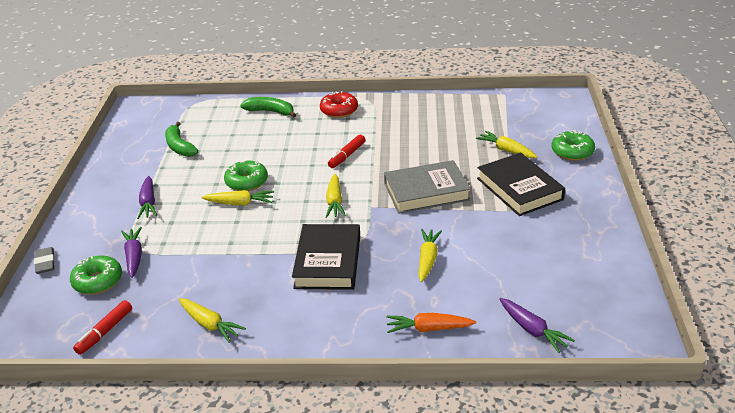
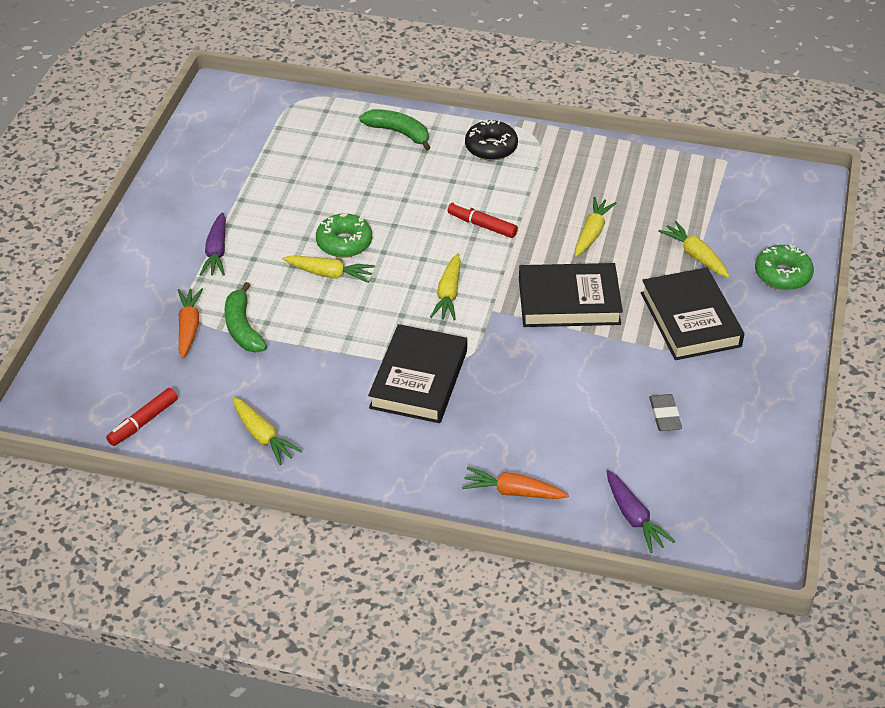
camera: 10 degrees right, 10 degrees up
grey eraser [34,247,55,274] -> grey eraser moved to [649,394,682,431]
green donut [70,255,122,294] -> none
purple carrot [121,227,142,278] -> orange carrot [178,288,203,358]
green banana [165,122,198,157] -> green banana moved to [224,282,267,352]
red donut [320,91,358,118] -> black donut [465,119,518,161]
red marker [328,135,365,168] -> red marker turned 75 degrees clockwise [448,202,518,238]
grey book [384,160,471,214] -> black book [519,263,623,327]
yellow carrot [418,229,442,282] -> yellow carrot moved to [575,197,617,257]

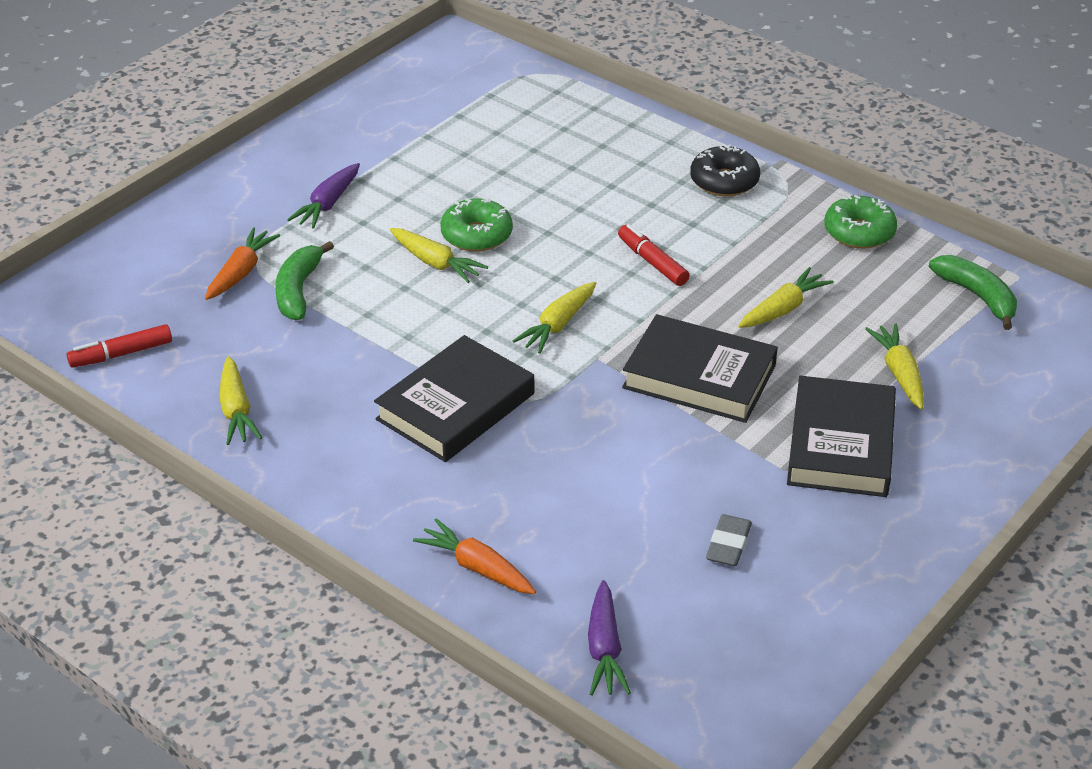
camera: 25 degrees right, 5 degrees down
green banana [359,109,431,150] -> green banana moved to [929,255,1017,330]
green donut [755,245,814,290] -> green donut moved to [824,195,897,249]

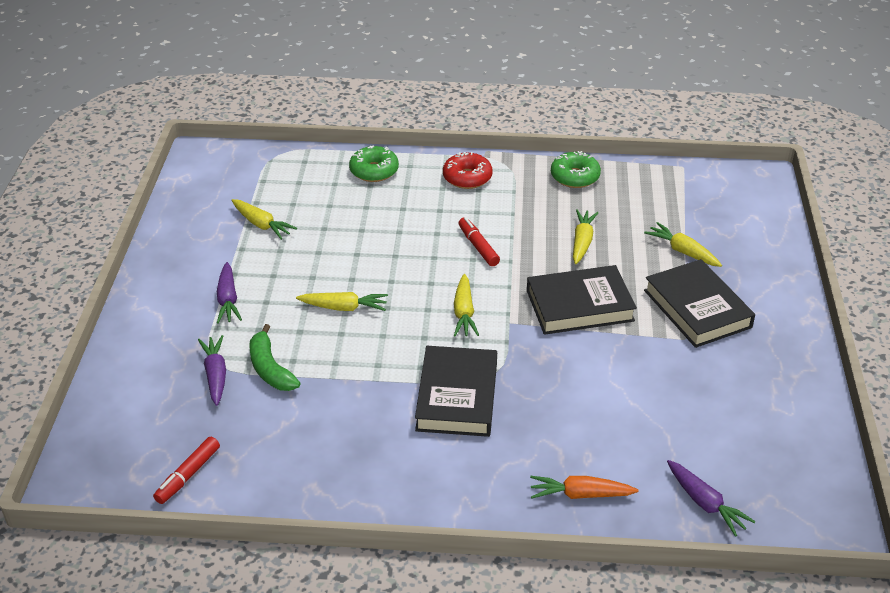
camera: 35 degrees left, 0 degrees up
orange carrot [205,227,280,300] -> purple carrot [198,335,226,406]
yellow carrot [219,356,262,445] -> yellow carrot moved to [231,199,297,240]
green donut [440,198,513,252] -> green donut moved to [349,146,399,182]
red marker [618,224,690,286] -> red marker turned 45 degrees clockwise [459,217,500,266]
black donut [690,145,760,197] -> red donut [443,152,493,189]
grey eraser [706,514,752,566] -> none
green banana [929,255,1017,330] -> none

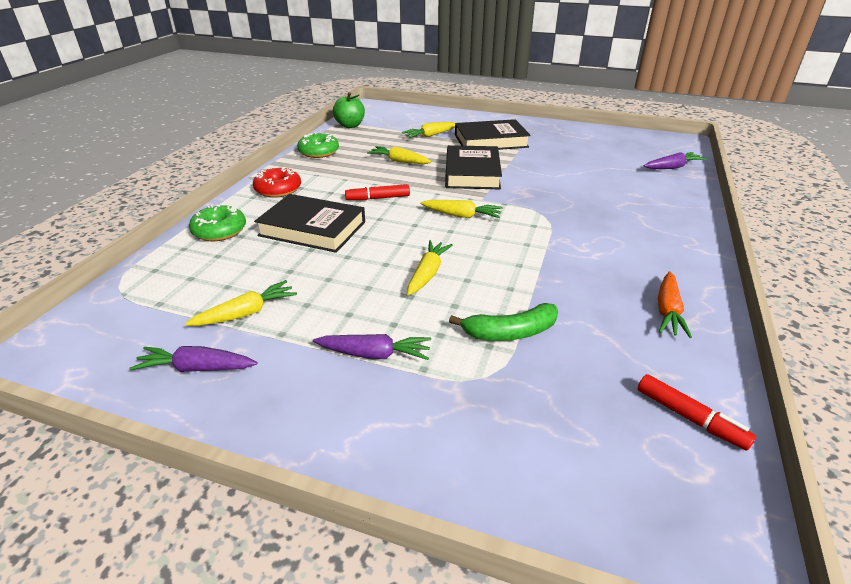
camera: 75 degrees left, 5 degrees down
purple carrot [198,335,226,406] -> purple carrot moved to [129,346,258,372]
black book [415,346,497,437] -> black book moved to [254,194,365,253]
orange carrot [530,476,639,499] -> orange carrot moved to [658,271,692,338]
none -> green apple [333,92,365,128]

